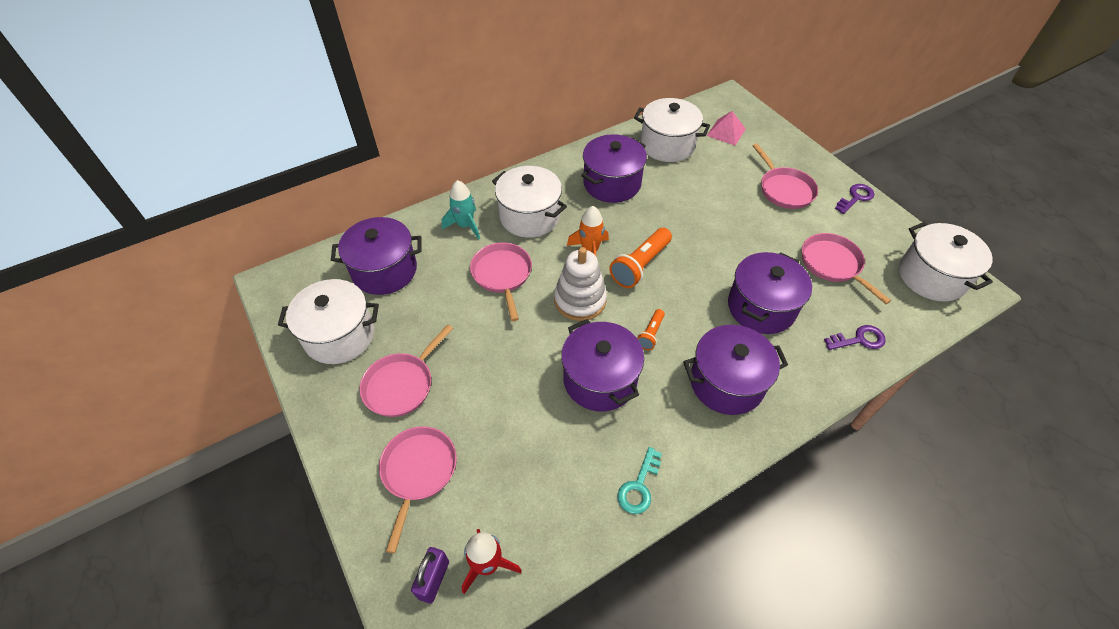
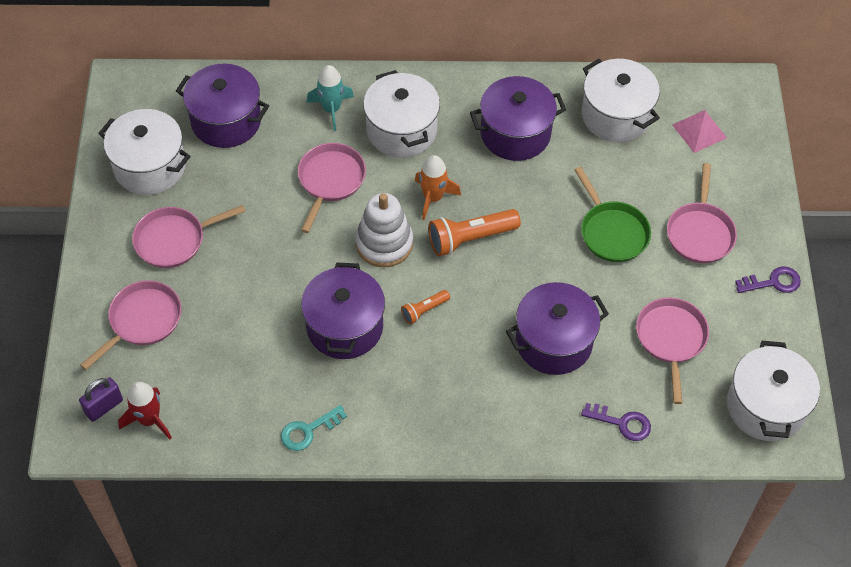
camera: 30 degrees right, 5 degrees up
purple pot [683,325,788,415] -> none
none -> green pan [574,167,651,262]

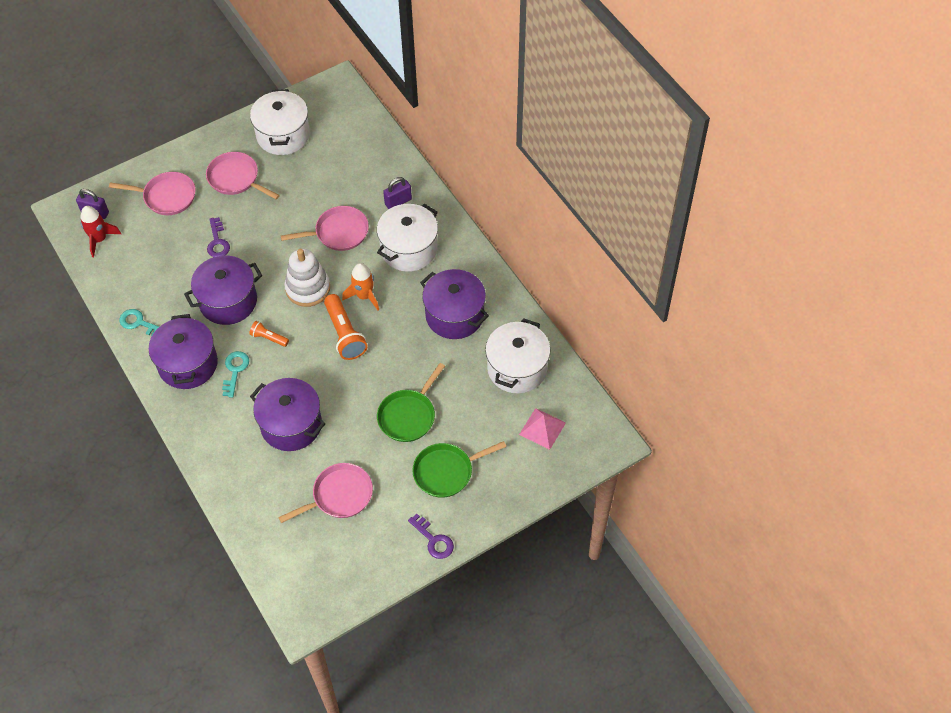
camera: 60 degrees right, 0 degrees up
purple pot [176,64,269,148] -> purple pot moved to [149,314,218,389]
turquoise rocket [306,65,354,131] -> purple padlock [383,177,412,209]
orange flashlight [428,209,521,256] -> orange flashlight turned 150 degrees counterclockwise [324,294,368,360]
purple key [581,403,651,441] -> purple key moved to [207,217,230,257]
pink pan [667,163,737,263] -> green pan [413,441,506,498]
white pot [727,341,820,441] -> none
none -> turquoise key [222,351,249,398]

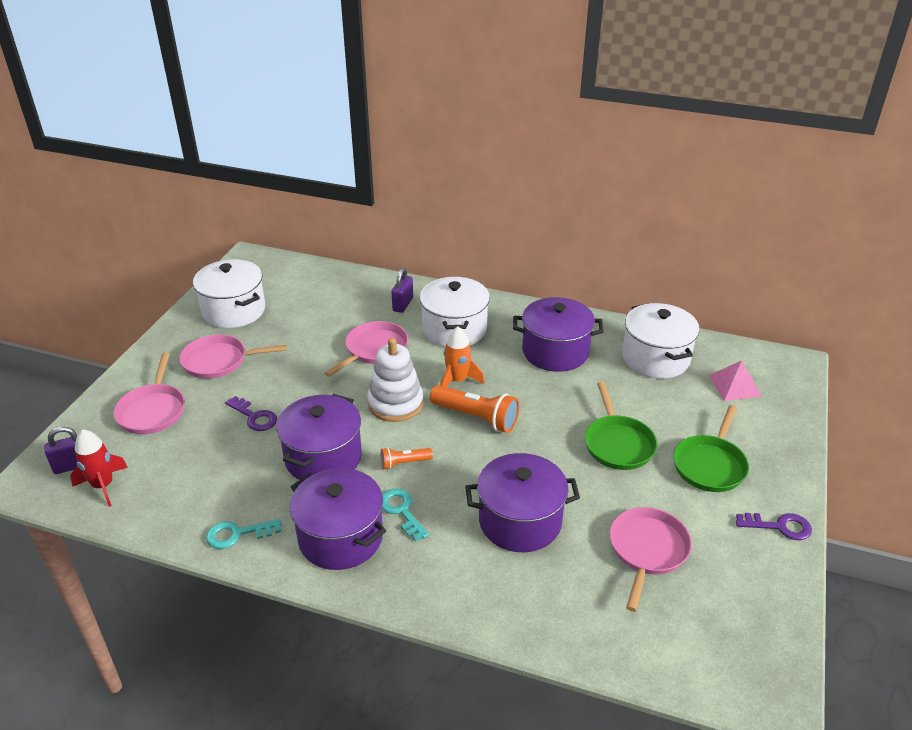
camera: 40 degrees left, 20 degrees down
pink pan [109,172,196,215] -> pink pan turned 120 degrees clockwise [113,352,185,434]

